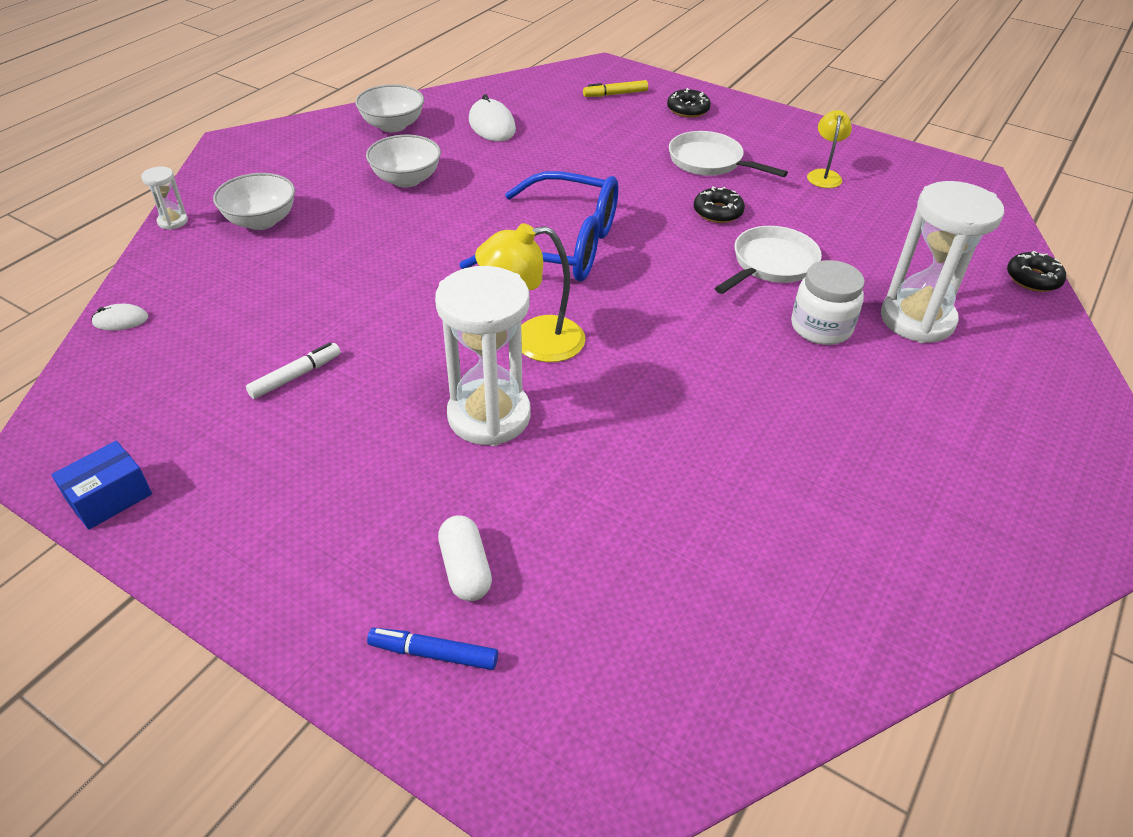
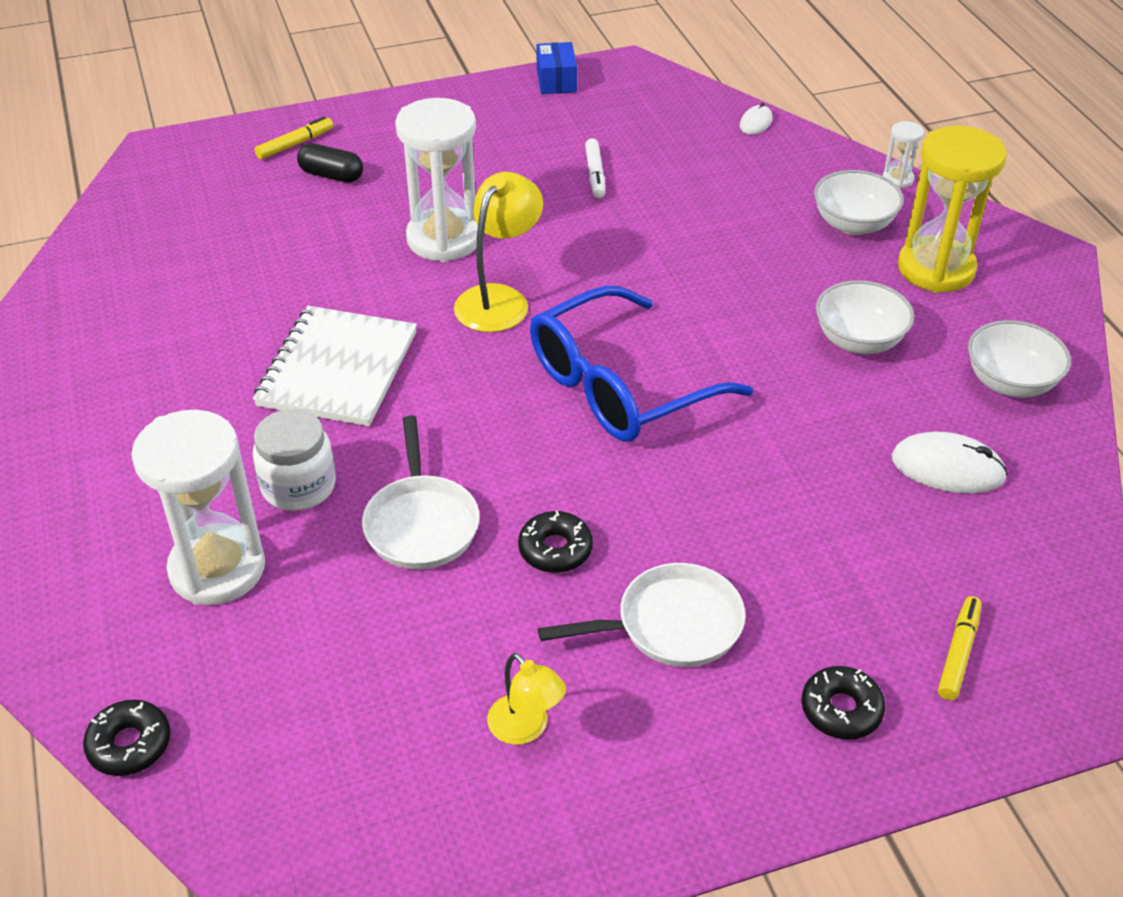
camera: 130 degrees right, 0 degrees up
blue marker [367,628,498,670] -> yellow marker [255,116,333,160]
white capsule [438,515,492,601] -> black capsule [297,143,363,183]
none -> white notebook [253,306,417,426]
none -> yellow hourglass [898,126,1007,293]

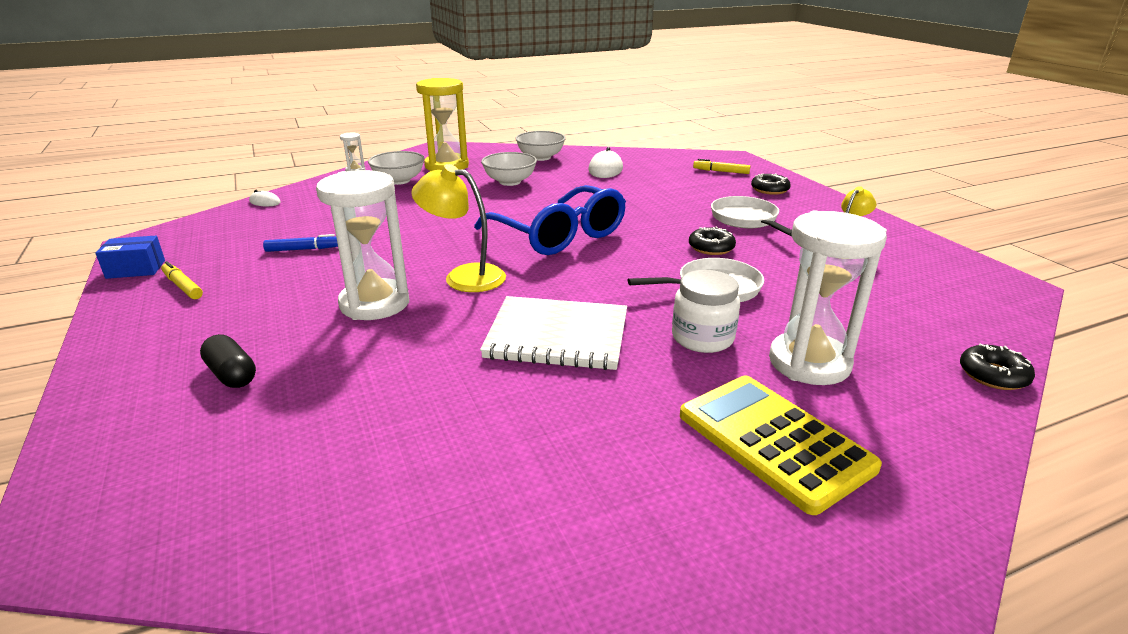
camera: 95 degrees left, 15 degrees down
yellow marker [255,116,333,160] -> yellow marker moved to [161,261,203,299]
black capsule [297,143,363,183] -> black capsule turned 60 degrees counterclockwise [200,334,256,388]
white marker [585,138,605,198] -> blue marker [263,234,338,252]
none -> yellow calculator [680,376,882,515]

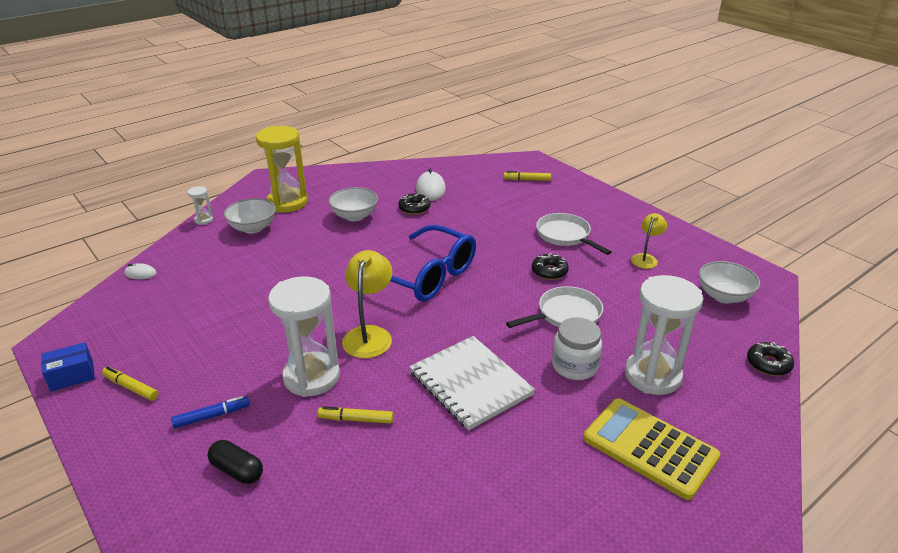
camera: 15 degrees left, 5 degrees up
blue marker [263,234,338,252] -> blue marker moved to [171,396,250,429]
yellow lamp [411,164,506,292] -> yellow lamp turned 90 degrees clockwise [342,250,392,358]
white notebook [480,296,627,370] -> white notebook turned 60 degrees clockwise [409,336,535,430]
white bowl [515,131,566,161] -> white bowl moved to [699,261,760,303]
black donut [751,173,791,195] -> black donut moved to [398,193,431,215]
none -> yellow marker [318,406,393,424]

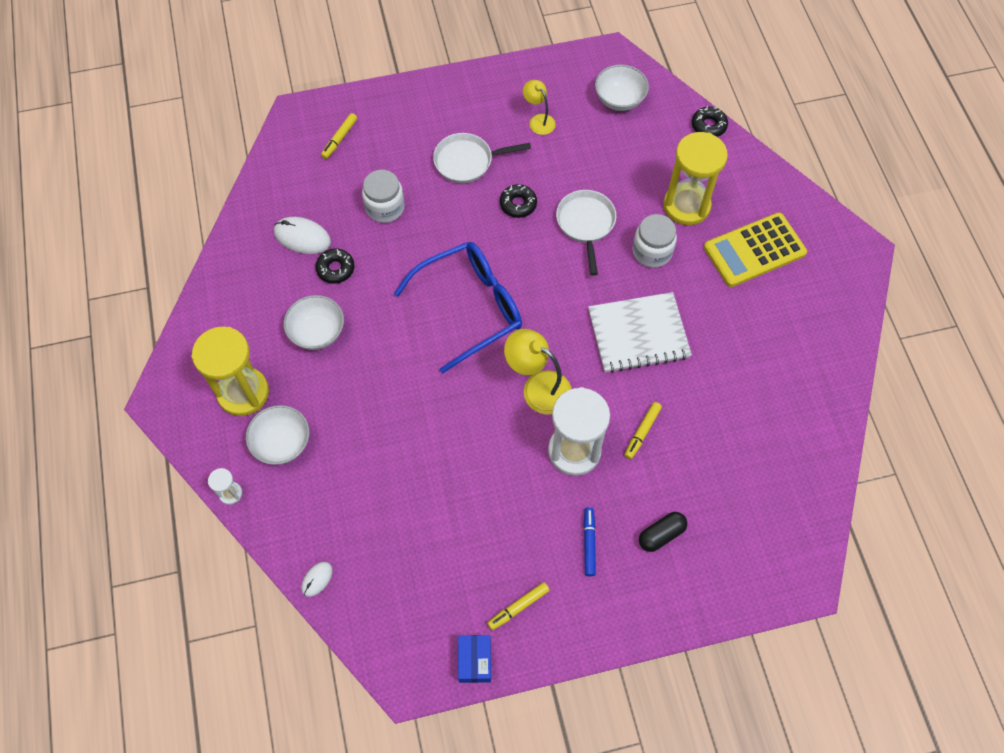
camera: 65 degrees left, 30 degrees up
white hourglass [625,275,703,395] -> yellow hourglass [663,132,728,225]
none -> white jar [362,170,405,223]

